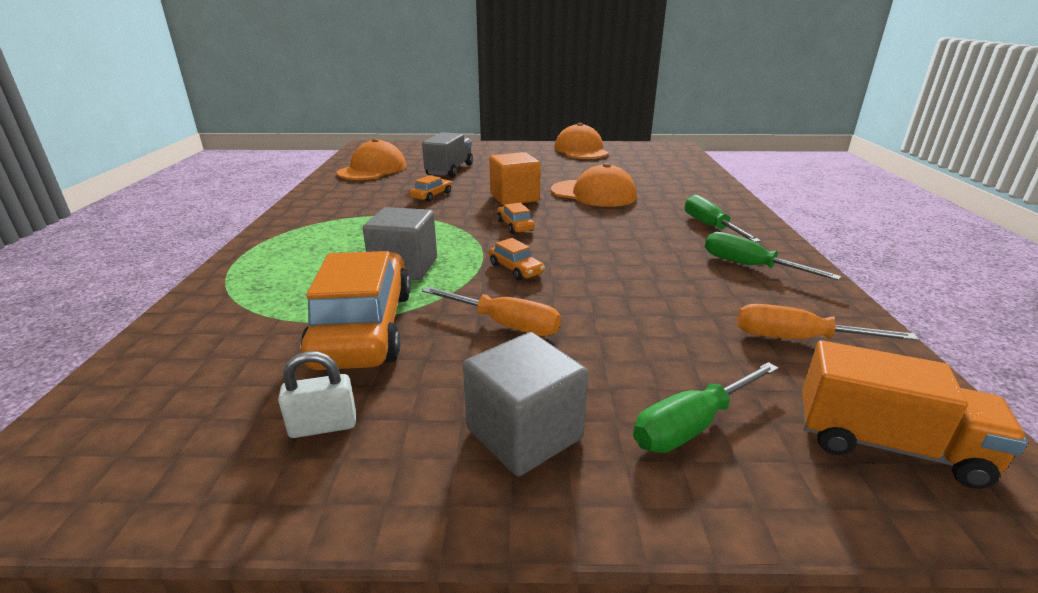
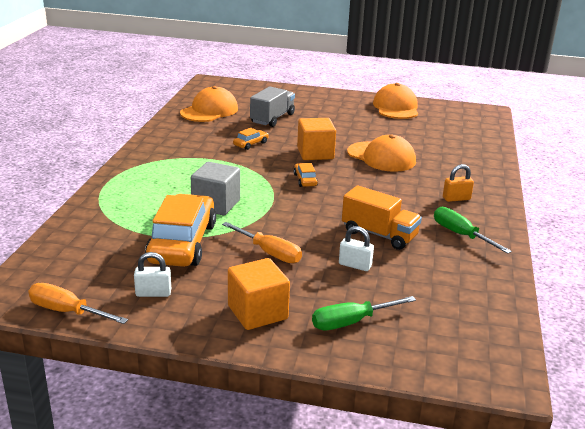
camera: 10 degrees right, 0 degrees up
grey cube [463,332,589,476] -> orange cube [228,258,290,330]
orange car [489,238,545,280] -> none
green screwdriver [685,195,761,242] -> orange padlock [443,164,474,202]
orange screwdriver [737,304,919,340] -> orange screwdriver moved to [28,283,128,324]
orange truck [802,340,1028,489] -> orange truck moved to [342,185,422,250]
none -> white padlock [339,226,374,271]

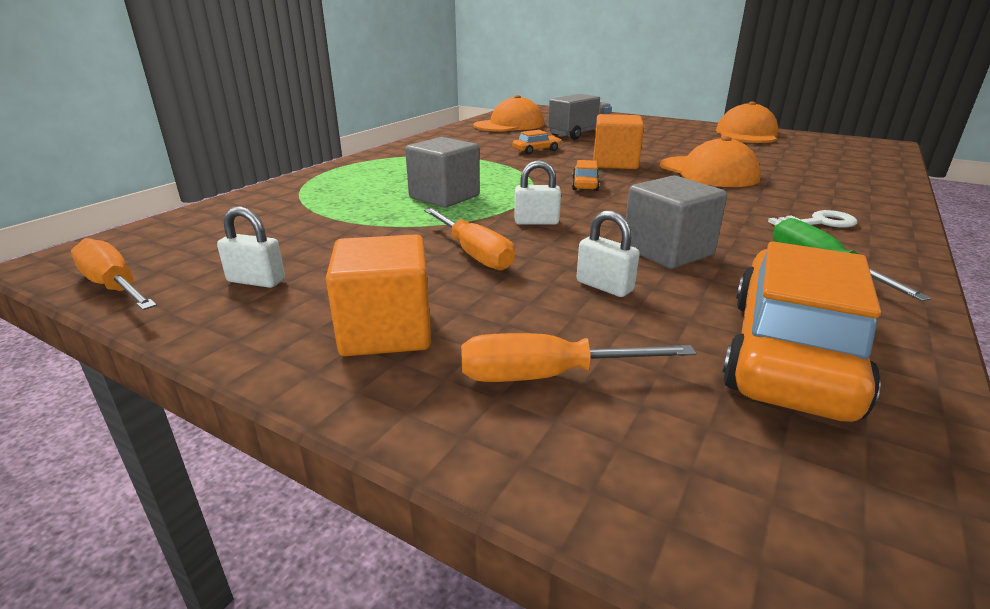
camera: 20 degrees right, 0 degrees up
orange car [145,194,216,267] -> orange car moved to [722,241,881,422]
green screwdriver [312,296,416,330] -> orange screwdriver [461,333,696,382]
orange truck [342,185,422,250] -> grey cube [626,175,727,269]
orange padlock [443,164,474,202] -> white key [768,210,858,228]
none -> white padlock [514,160,561,224]

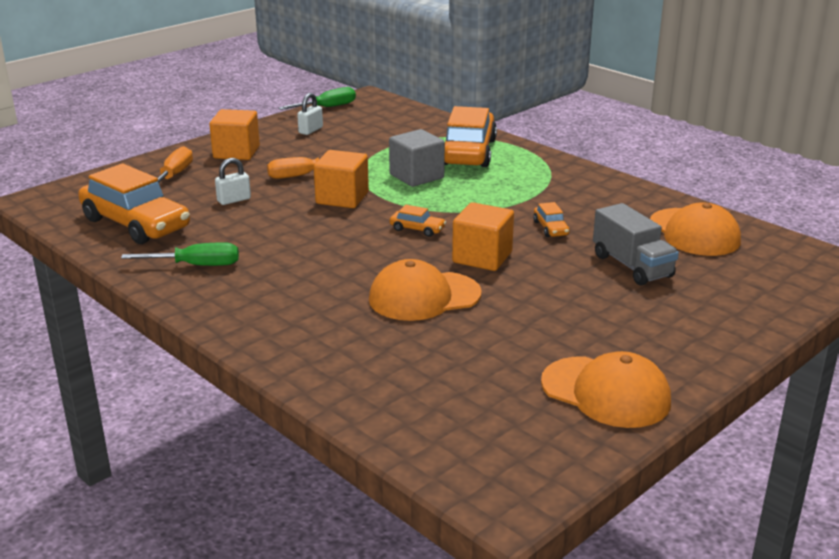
camera: 105 degrees right, 0 degrees up
orange screwdriver [71,238,157,310] -> green screwdriver [279,87,356,110]
white padlock [514,160,561,224] -> orange cube [314,150,369,208]
grey cube [626,175,727,269] -> none
white key [768,210,858,228] -> none
none -> orange car [444,106,497,167]

